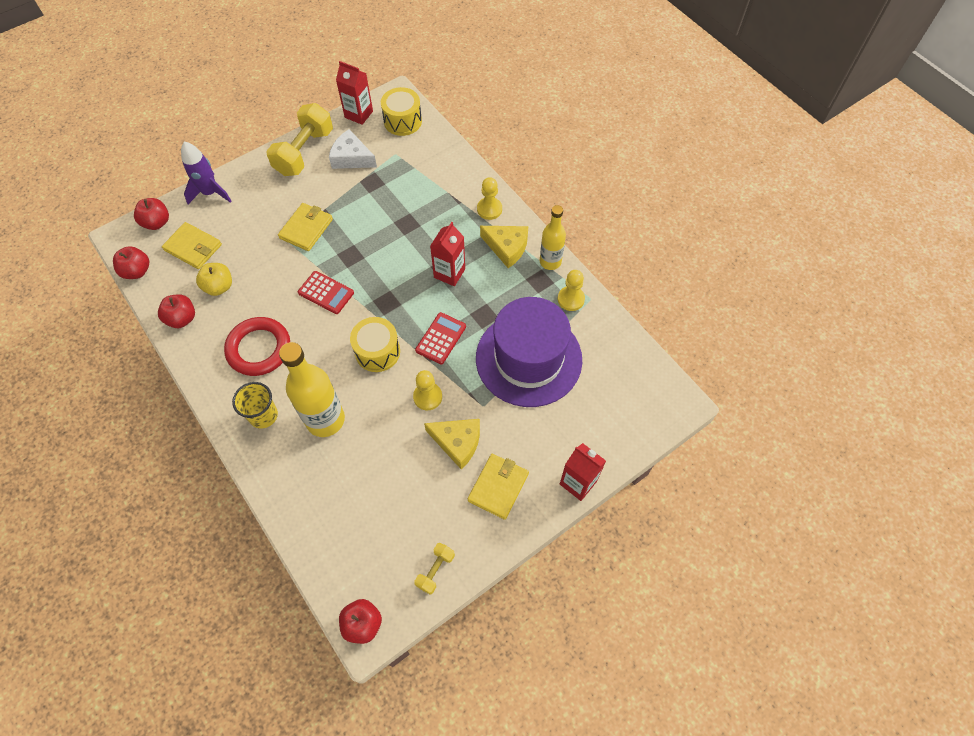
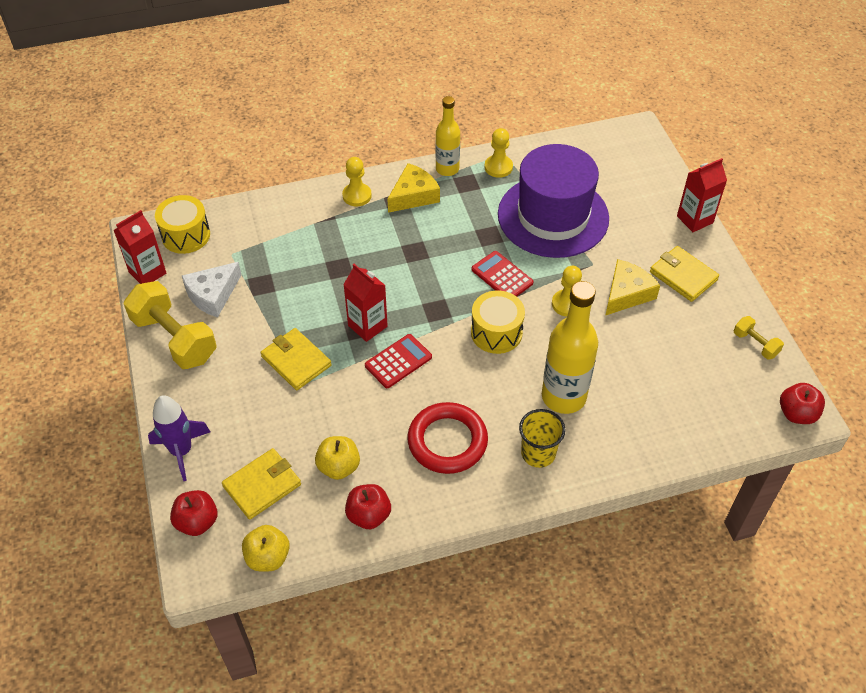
camera: 70 degrees left, 10 degrees down
red apple [113,246,149,279] -> yellow apple [242,525,290,572]
red carton [430,222,465,286] -> red carton moved to [343,264,388,342]

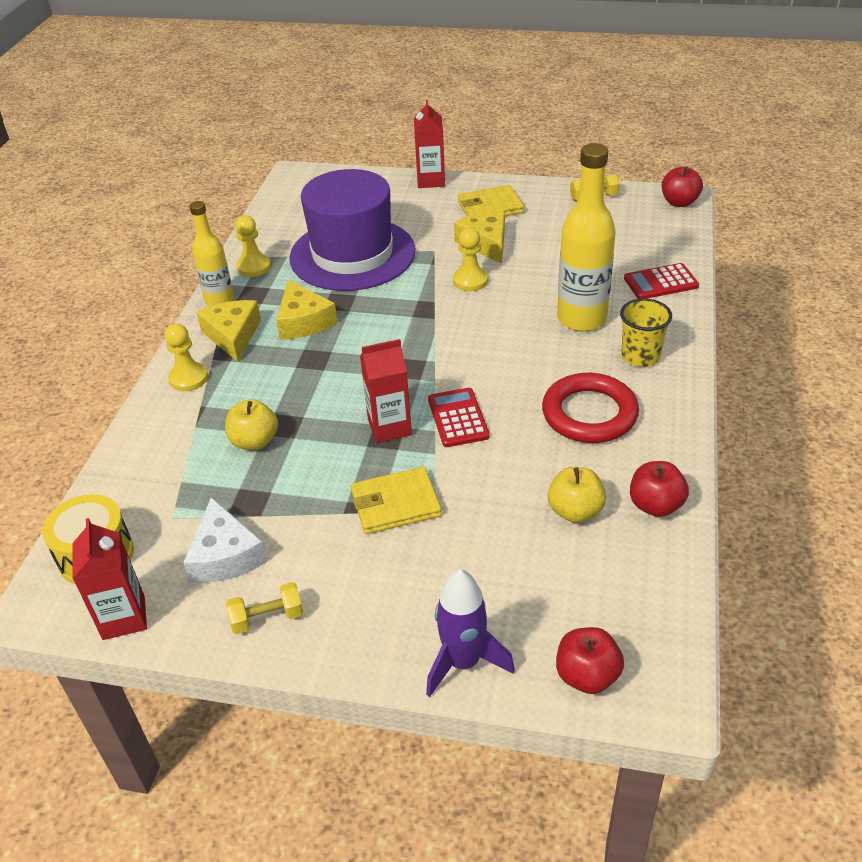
camera: 60 degrees left, 10 degrees down
yellow dumbbell [124,281,216,369] -> yellow dumbbell [226,582,303,634], size x0.48
yellow wallet [222,448,301,520] -> none
yellow apple [242,525,290,572] -> yellow apple moved to [225,399,278,450]
red calculator [471,251,534,297] -> red calculator moved to [624,263,699,299]
yellow drum [471,291,525,354] -> none
none -> yellow cheese [276,280,338,340]

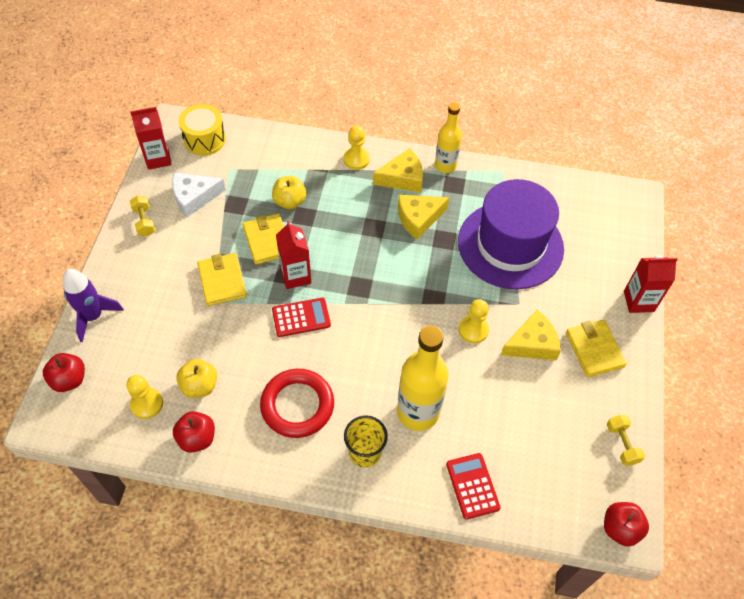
camera: 85 degrees right, 15 degrees up
yellow pawn [235,215,271,277] -> yellow pawn moved to [126,375,163,419]
none -> yellow wallet [242,213,284,265]

